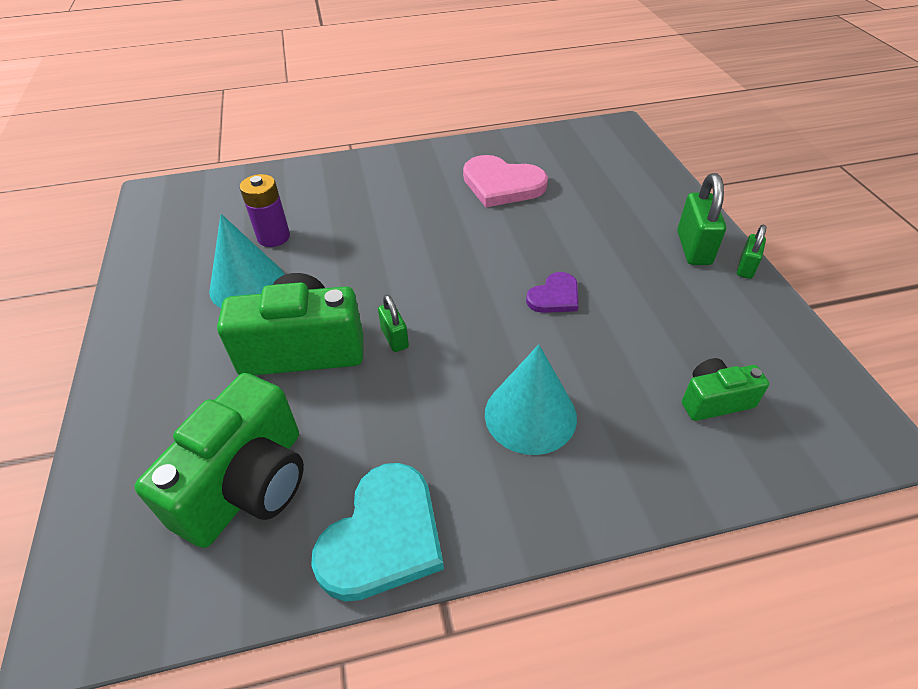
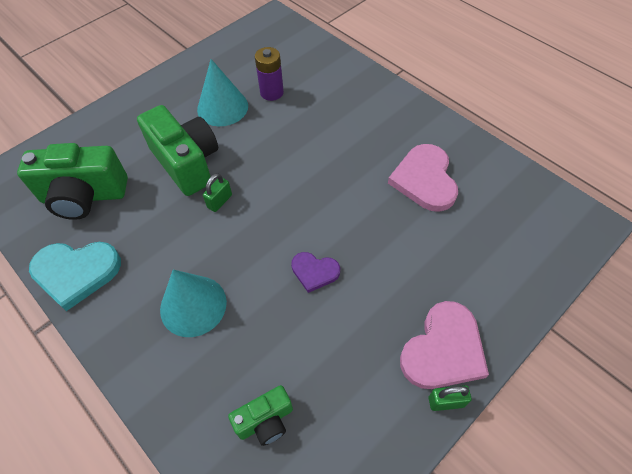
camera: 60 degrees right, 10 degrees up
green padlock [677,173,726,265] -> pink heart [400,301,489,389]
green camera [682,358,769,421] -> green camera turned 105 degrees clockwise [228,385,293,446]

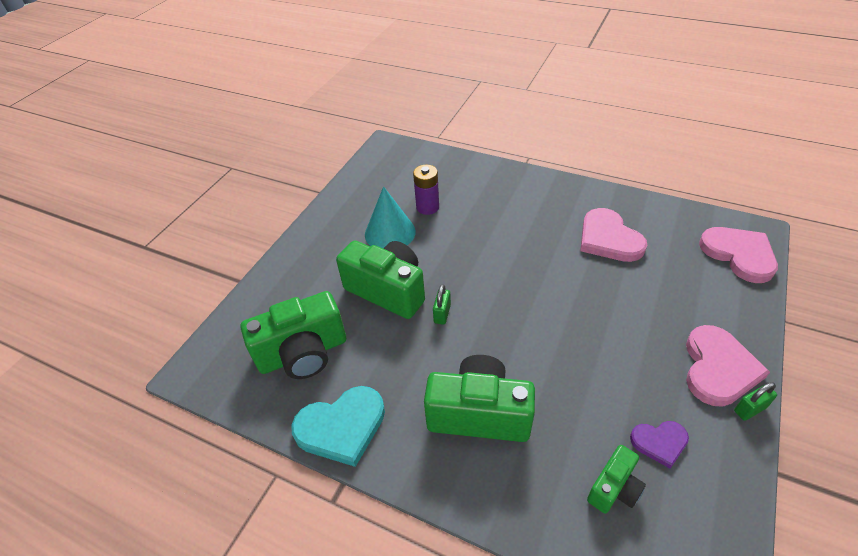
camera: 20 degrees left, 10 degrees down
turquoise cone [160,269,227,337] -> green camera [424,355,535,442]
purple heart [291,252,340,293] -> purple heart moved to [630,421,689,468]
none -> pink heart [699,227,778,283]

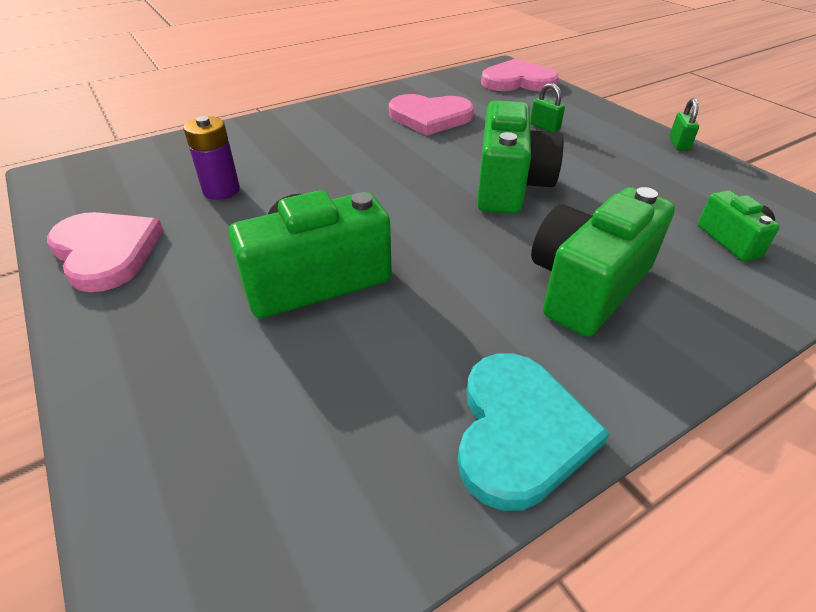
camera: 60 degrees left, 5 degrees down
green camera [241,291,346,379] -> green camera moved to [477,100,563,214]
turquoise cone [365,186,416,249] -> none
green padlock [433,284,451,325] -> green padlock moved to [530,83,565,132]
purple heart [630,421,689,468] -> none
pink heart [686,325,770,407] -> pink heart moved to [47,212,164,292]

